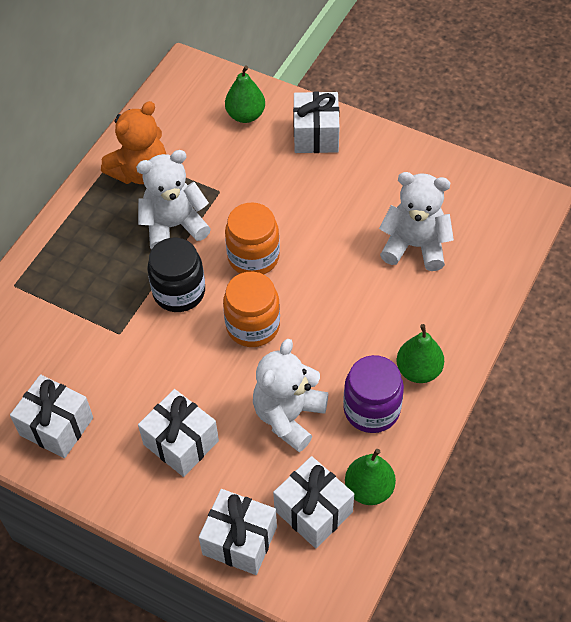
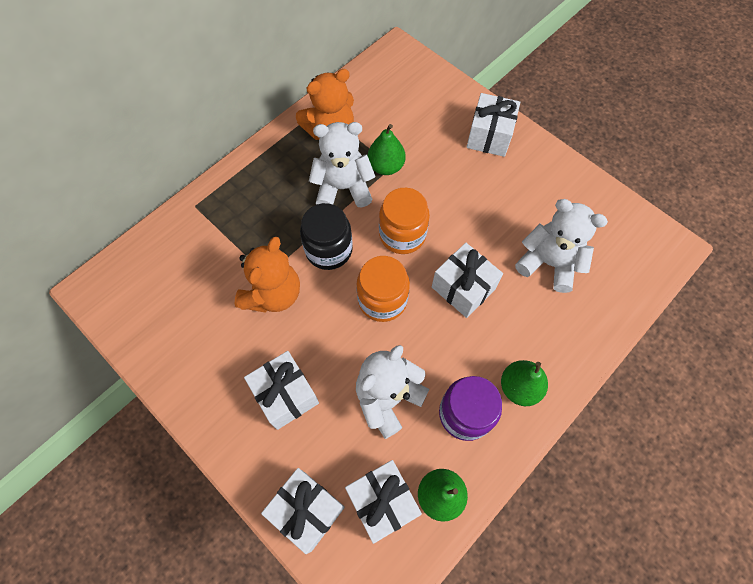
camera: 15 degrees right, 10 degrees up
white gift [10,374,93,458] -> white gift moved to [432,243,503,318]
green pear [225,65,265,123] -> green pear moved to [368,124,406,175]
none -> orange teddy bear [235,237,300,313]

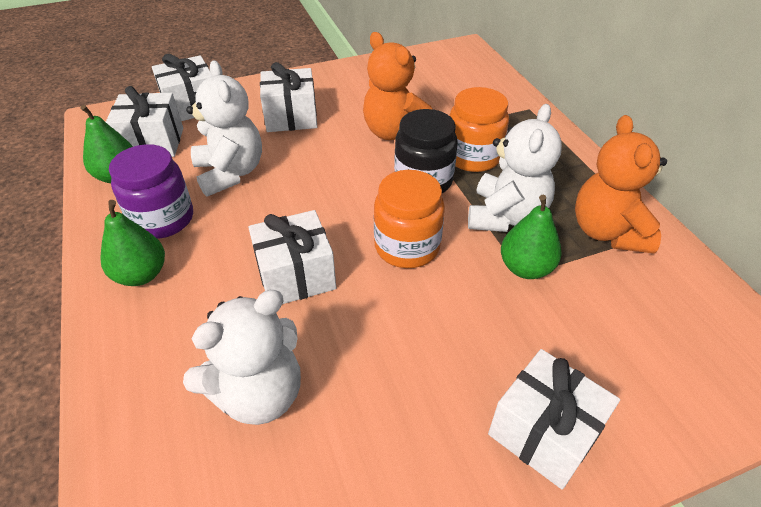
camera: 115 degrees right, 20 degrees down
orange jar [357,256,410,322] -> orange jar moved to [449,87,509,172]

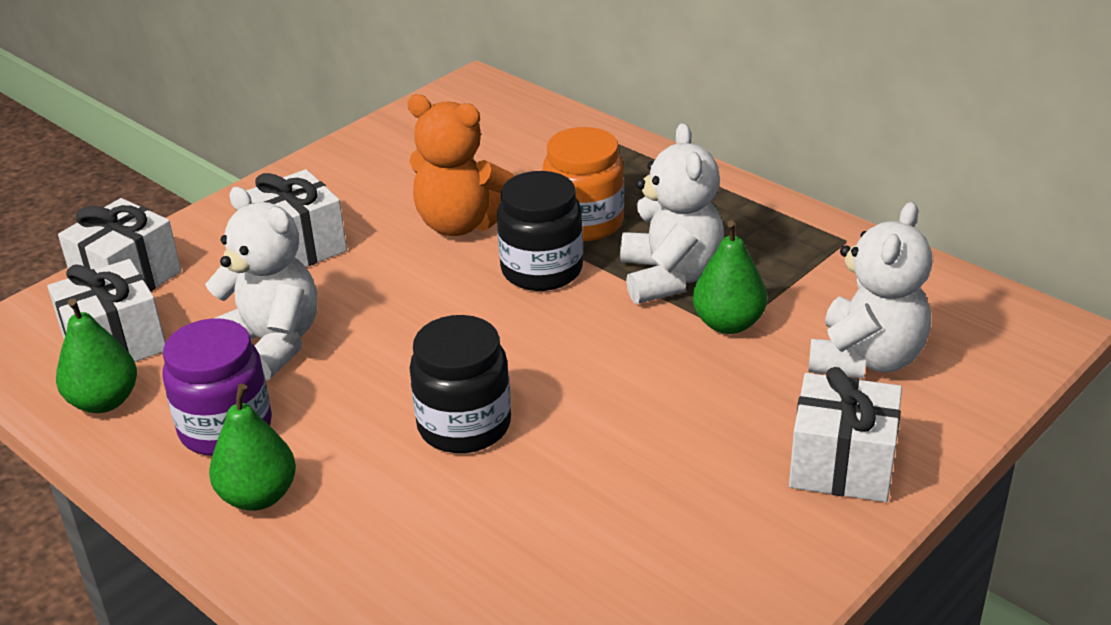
camera: 25 degrees left, 10 degrees down
white teddy bear [183,290,301,425] -> white teddy bear moved to [808,202,932,378]
white gift [248,210,336,304] -> black jar [409,315,511,453]
orange jar [374,170,445,268] -> none
orange teddy bear [575,115,667,254] -> none

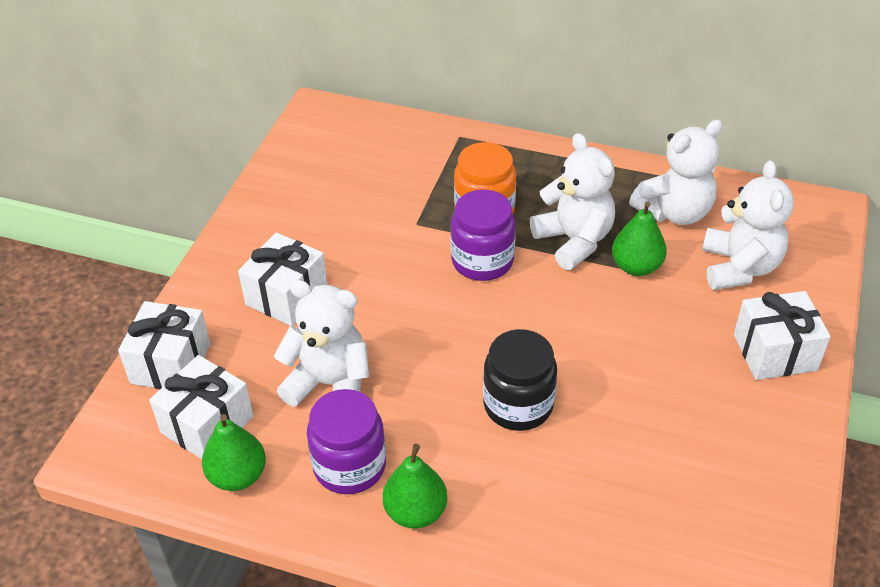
camera: 25 degrees left, 10 degrees up
orange teddy bear [407,94,514,236] -> none
black jar [497,171,583,291] -> purple jar [451,189,516,281]
none -> white teddy bear [629,119,723,225]

